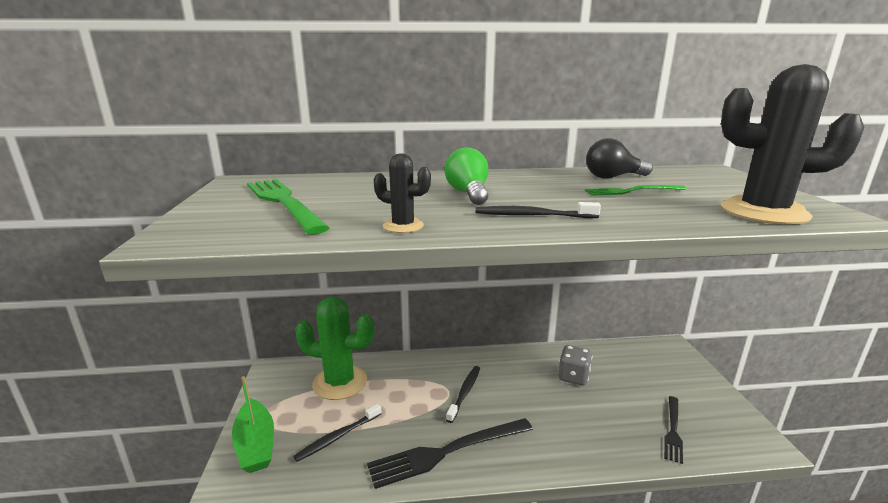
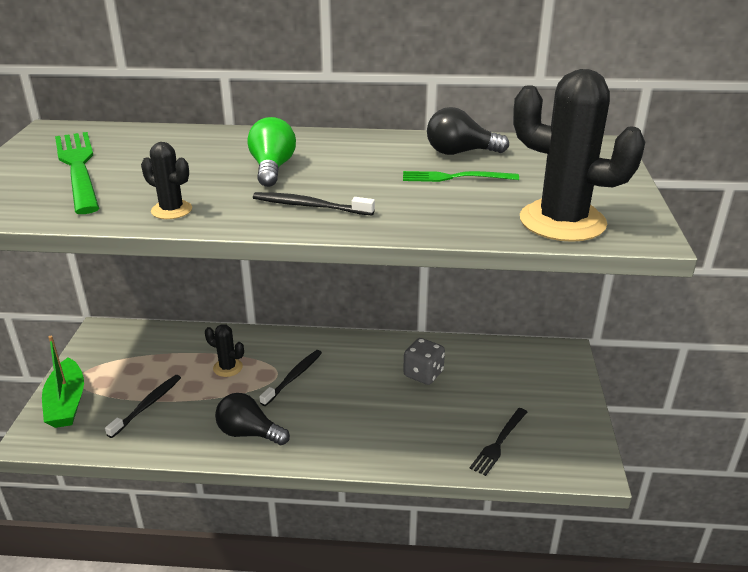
camera: 10 degrees right, 10 degrees up
black toothbrush [294,404,382,462] -> black toothbrush turned 150 degrees clockwise [105,375,181,438]
green cactus [295,296,375,400] -> none
black fork [367,418,533,489] -> black light bulb [215,393,290,445]
none -> black cactus [205,324,244,377]

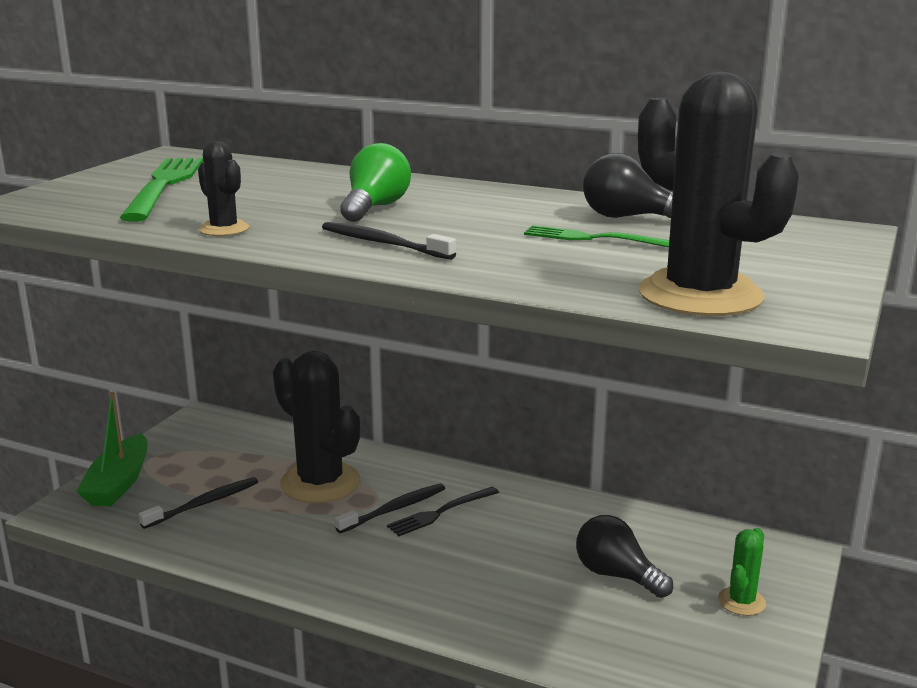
camera: 20 degrees right, 10 degrees down
black cactus [205,324,244,377] -> black cactus [273,351,360,503], size x2.06
black light bulb [215,393,290,445] -> black light bulb moved to [576,515,673,598]
grey dice [403,338,445,385] -> none
black fork [470,408,527,476] -> black fork moved to [387,487,499,536]
none -> green cactus [718,528,766,616]

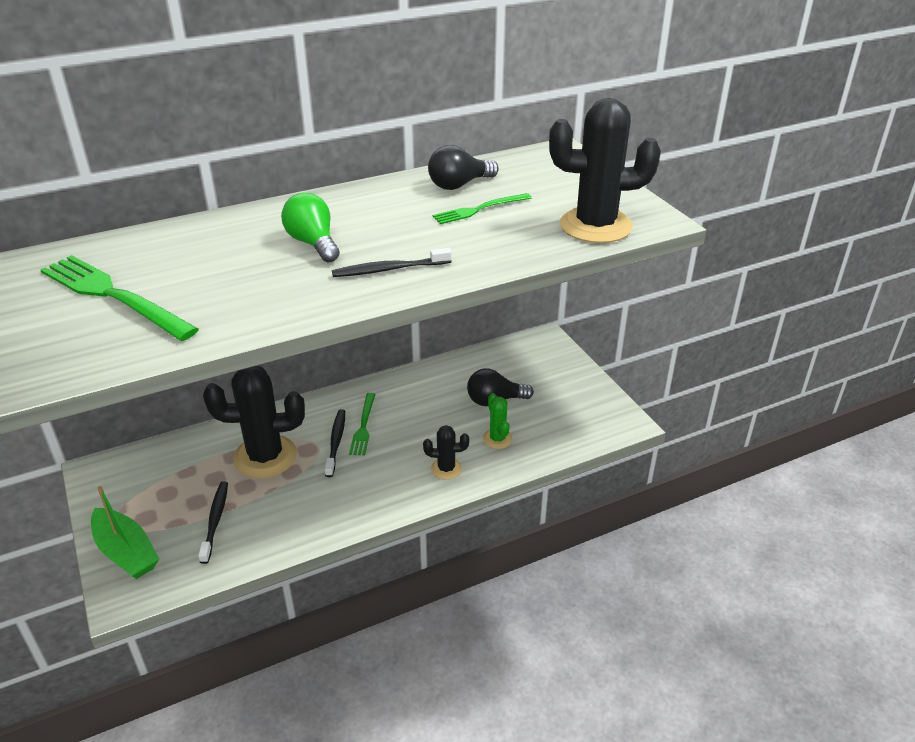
camera: 50 degrees left, 15 degrees up
black cactus [198,141,249,236] -> black cactus moved to [423,425,469,480]
black fork [387,487,499,536] -> green fork [349,393,376,456]
green cactus [718,528,766,616] -> green cactus moved to [483,393,513,449]

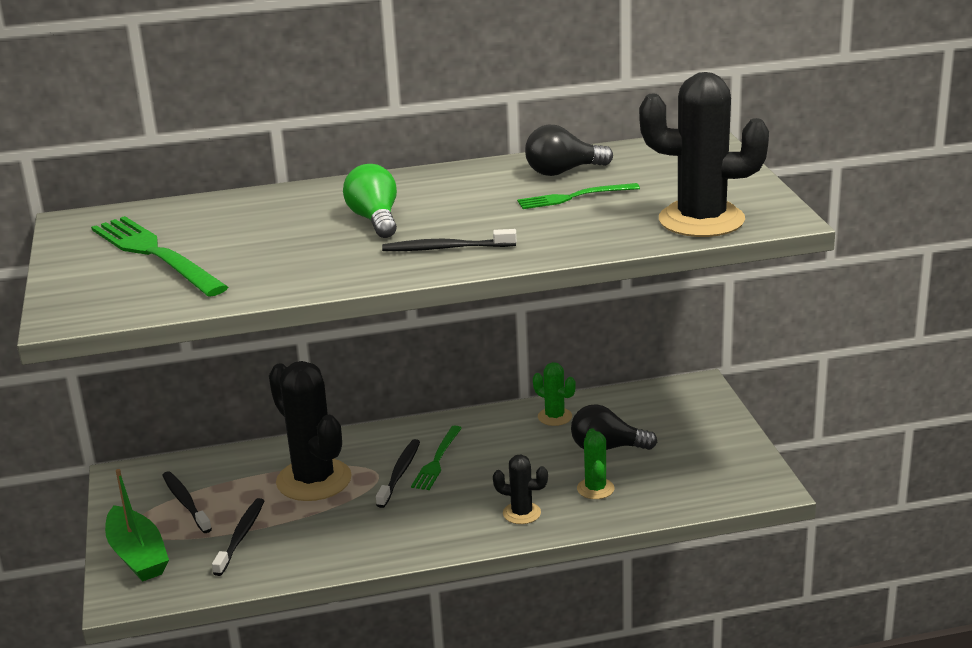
camera: 15 degrees right, 10 degrees down
black cactus [203,366,305,478] -> black cactus turned 45 degrees clockwise [269,361,351,501]
none -> black toothbrush [162,471,212,533]
none -> green cactus [533,362,575,426]

